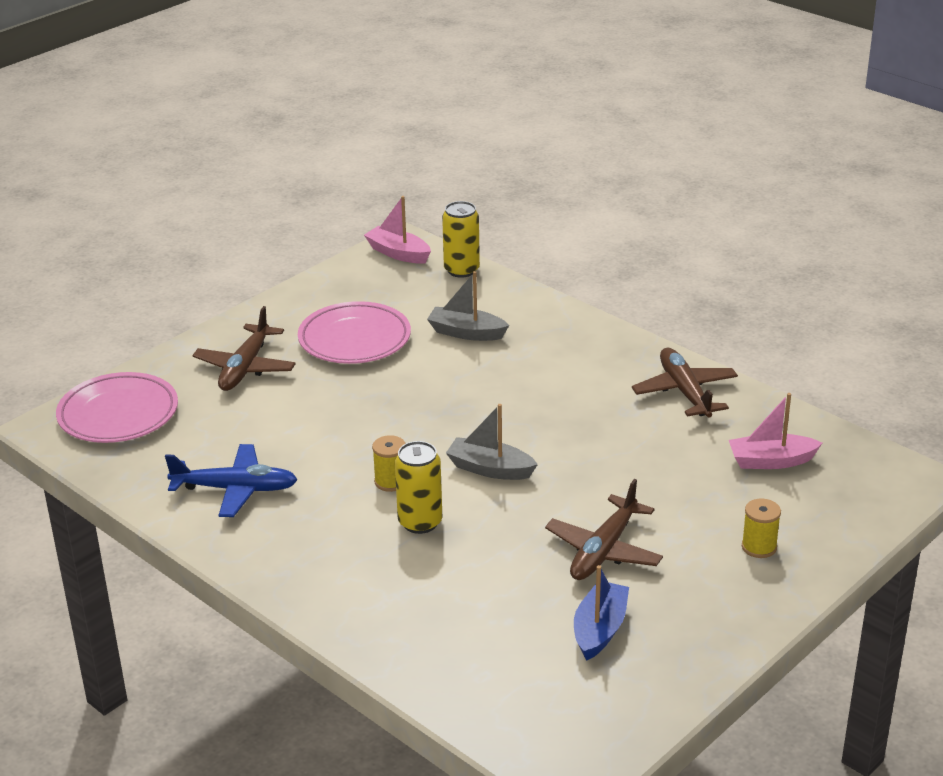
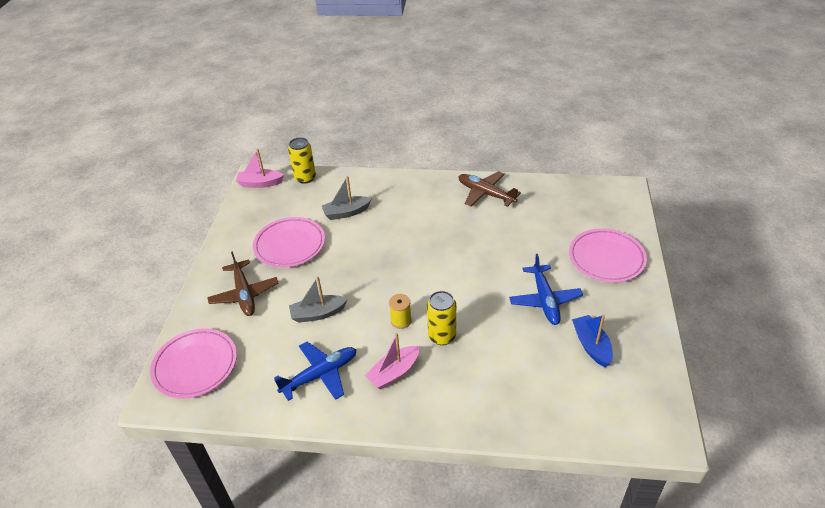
camera: 35 degrees left, 10 degrees up
grey boat [446,404,538,480] -> grey boat moved to [289,276,348,323]
brown plane [545,479,663,580] -> blue plane [509,254,583,325]
pink boat [729,393,822,469] -> pink boat moved to [365,333,420,389]
yellow spool [742,498,781,558] -> pink plate [569,228,647,283]

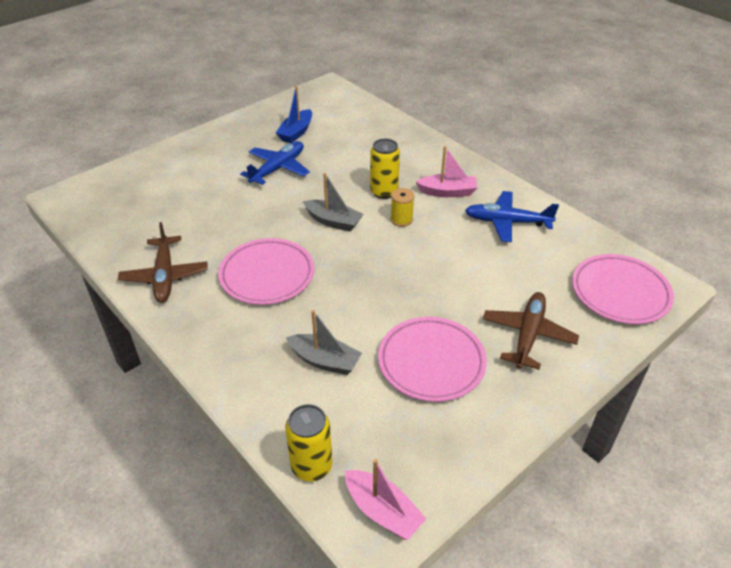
camera: 140 degrees left, 0 degrees up
grey boat [289,276,348,323] -> grey boat moved to [303,173,363,232]
pink plate [569,228,647,283] -> pink plate moved to [218,238,314,305]

